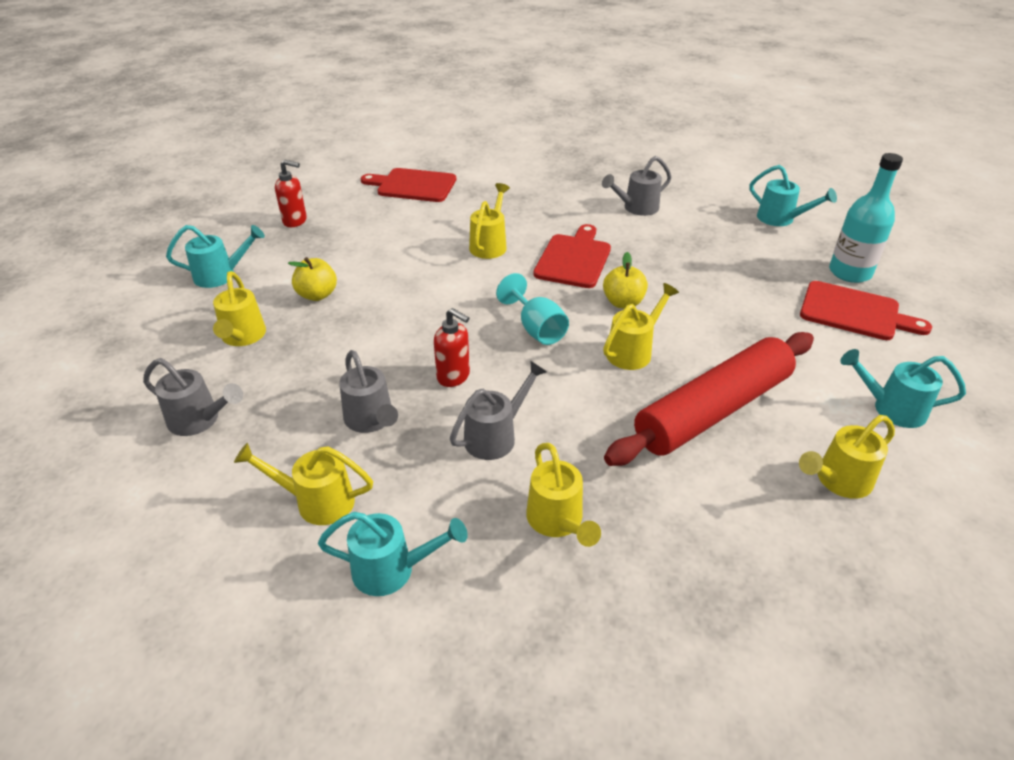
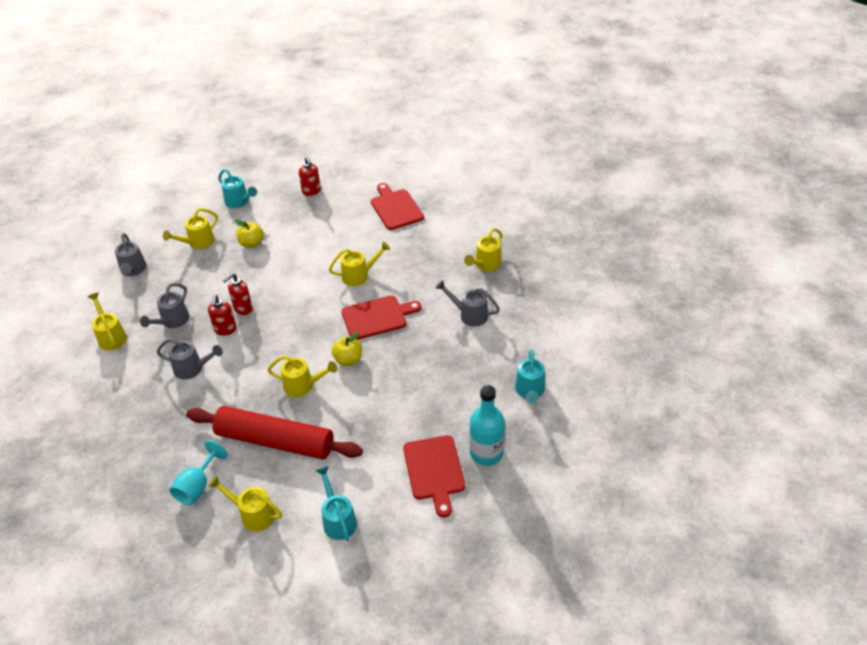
camera: 55 degrees right, 5 degrees up
turquoise watering can [318,512,468,596] -> none
turquoise goblet [496,273,569,345] -> turquoise goblet moved to [170,441,228,505]
yellow watering can [526,443,601,547] -> yellow watering can moved to [464,228,502,271]
none -> red soap dispenser [223,273,253,315]

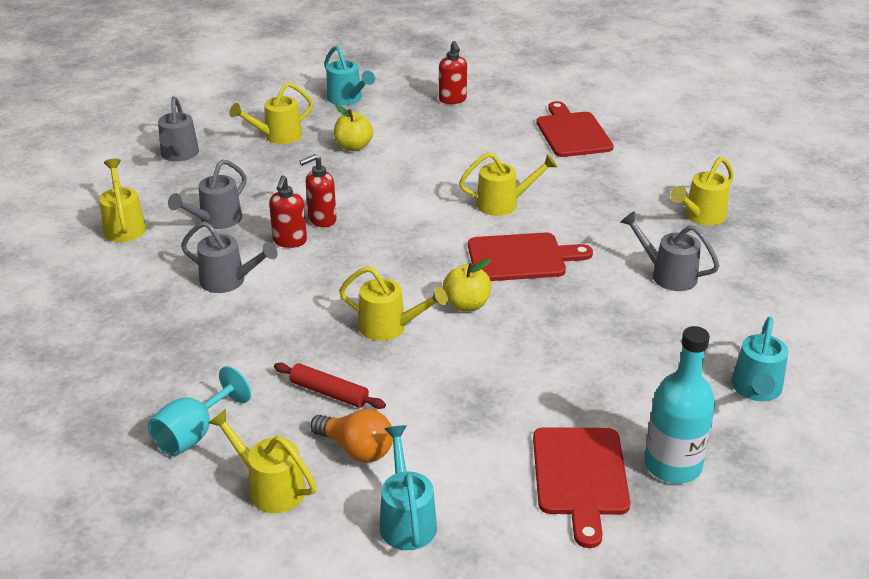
camera: 10 degrees right, 10 degrees down
red rolling pin [186,406,363,459] -> red rolling pin [274,363,386,409], size x0.43
none -> orange light bulb [310,409,393,463]

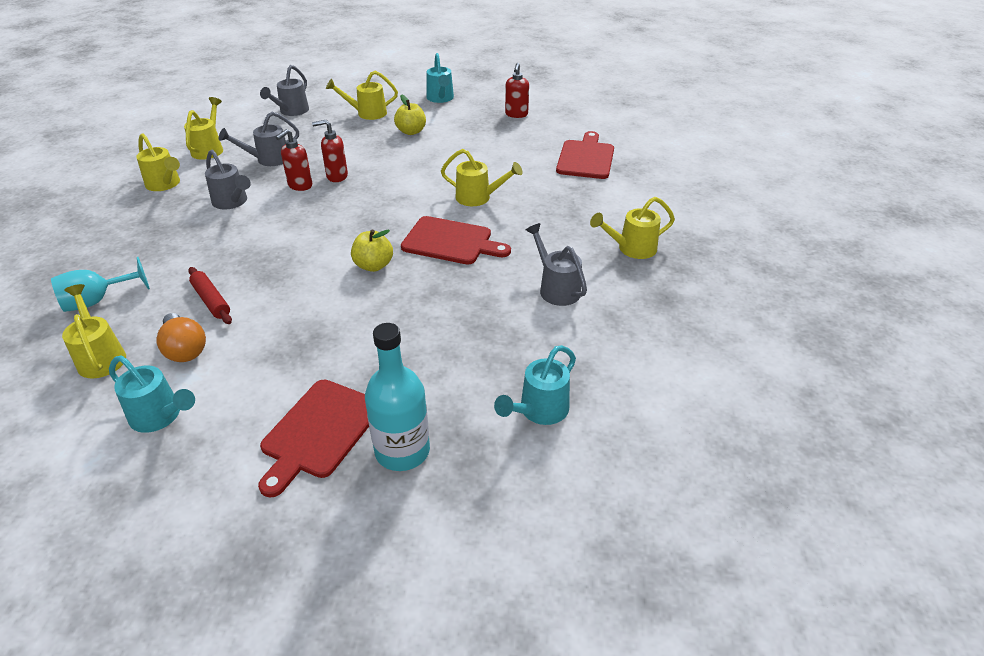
camera: 25 degrees right, 5 degrees up
yellow watering can [339,266,448,341] -> yellow watering can moved to [136,133,180,191]
turquoise watering can [380,425,437,550] -> turquoise watering can turned 105 degrees clockwise [109,356,195,433]

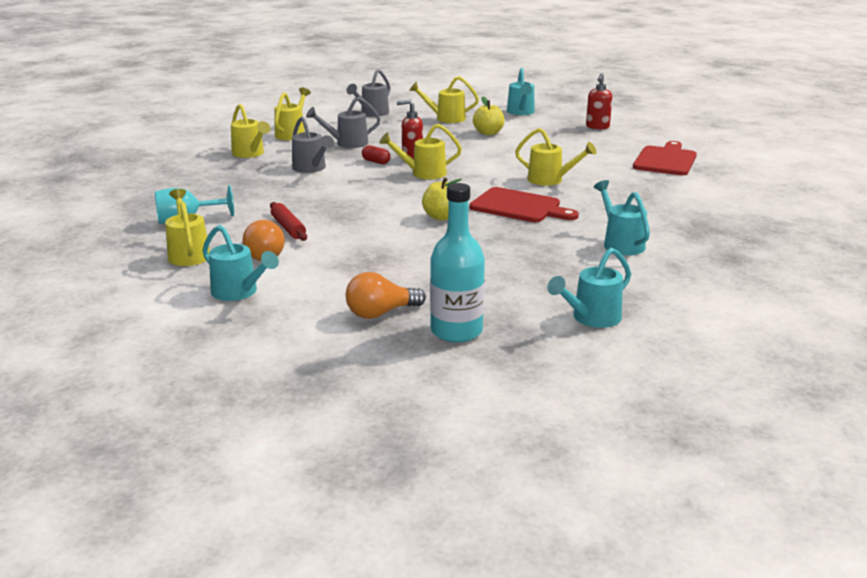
camera: 10 degrees right, 15 degrees down
red cutting board [258,379,369,498] -> orange light bulb [346,272,426,319]
red soap dispenser [276,129,313,191] -> red capsule [362,145,390,164]
grey watering can [526,223,587,306] -> turquoise watering can [594,180,650,255]
yellow watering can [590,197,675,259] -> yellow watering can moved to [379,124,462,179]

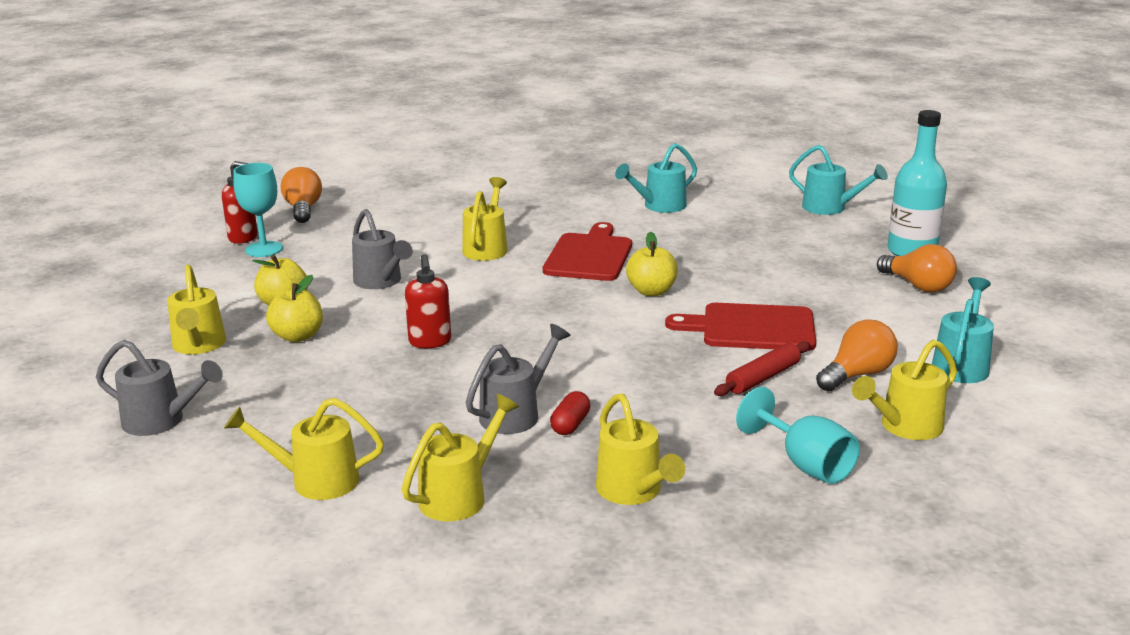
camera: 105 degrees left, 0 degrees up
grey watering can [306,97,381,148] -> grey watering can moved to [352,209,413,289]
red capsule [362,145,390,164] -> red capsule moved to [550,391,591,435]
yellow watering can [379,124,462,179] -> yellow watering can moved to [596,393,685,505]
turquoise watering can [507,68,535,115] -> none
red cutting board [633,141,697,175] -> red cutting board moved to [665,303,816,351]
none -> turquoise goblet [233,163,283,257]
none -> yellow apple [266,275,323,342]
none -> orange light bulb [281,167,322,223]

